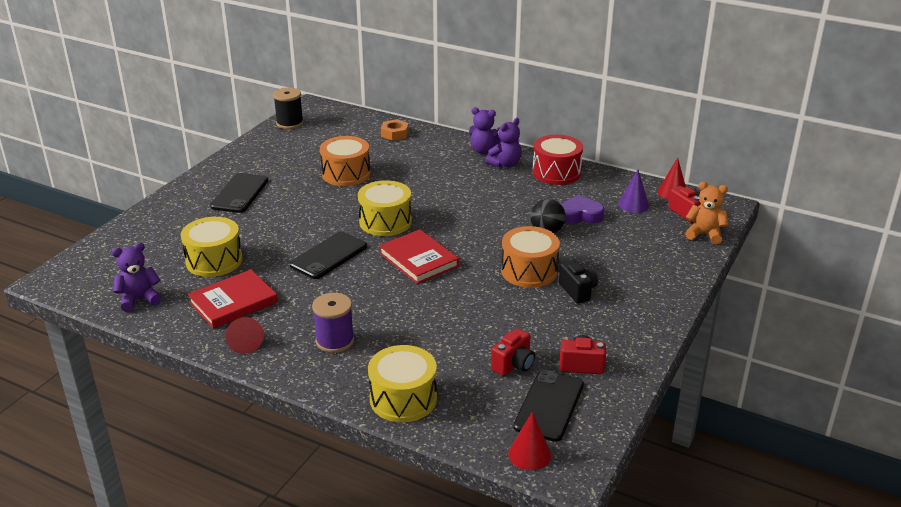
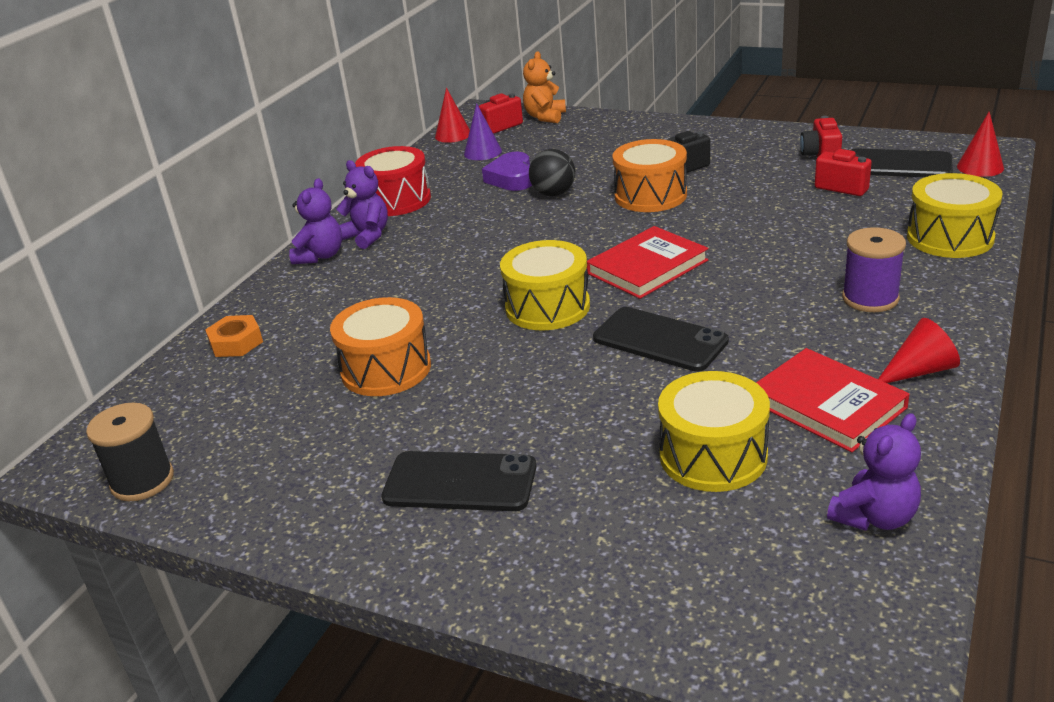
camera: 90 degrees left, 0 degrees up
purple teddy bear [112,242,162,312] -> purple teddy bear turned 105 degrees counterclockwise [827,413,921,531]

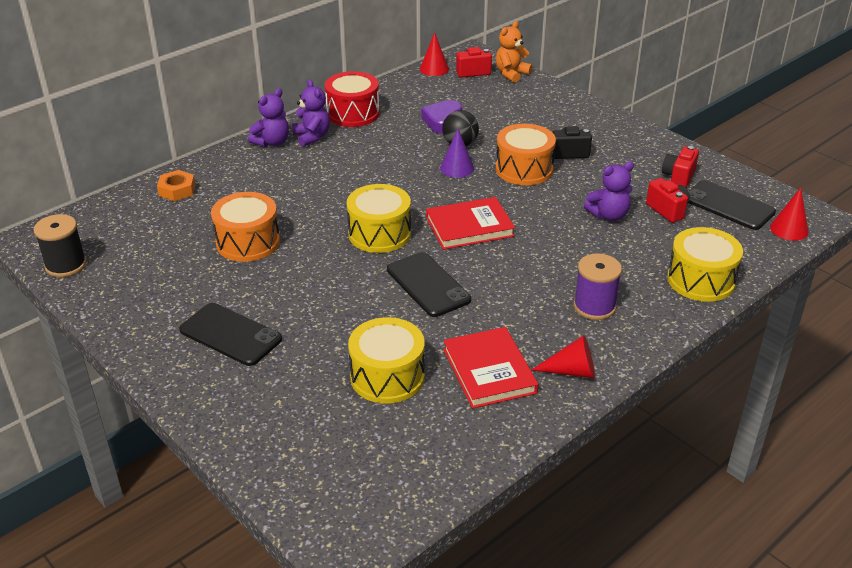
camera: 20 degrees right, 5 degrees up
purple cone [464,103,502,160] -> purple cone moved to [440,129,474,178]
purple teddy bear [827,413,921,531] -> purple teddy bear moved to [584,162,634,221]

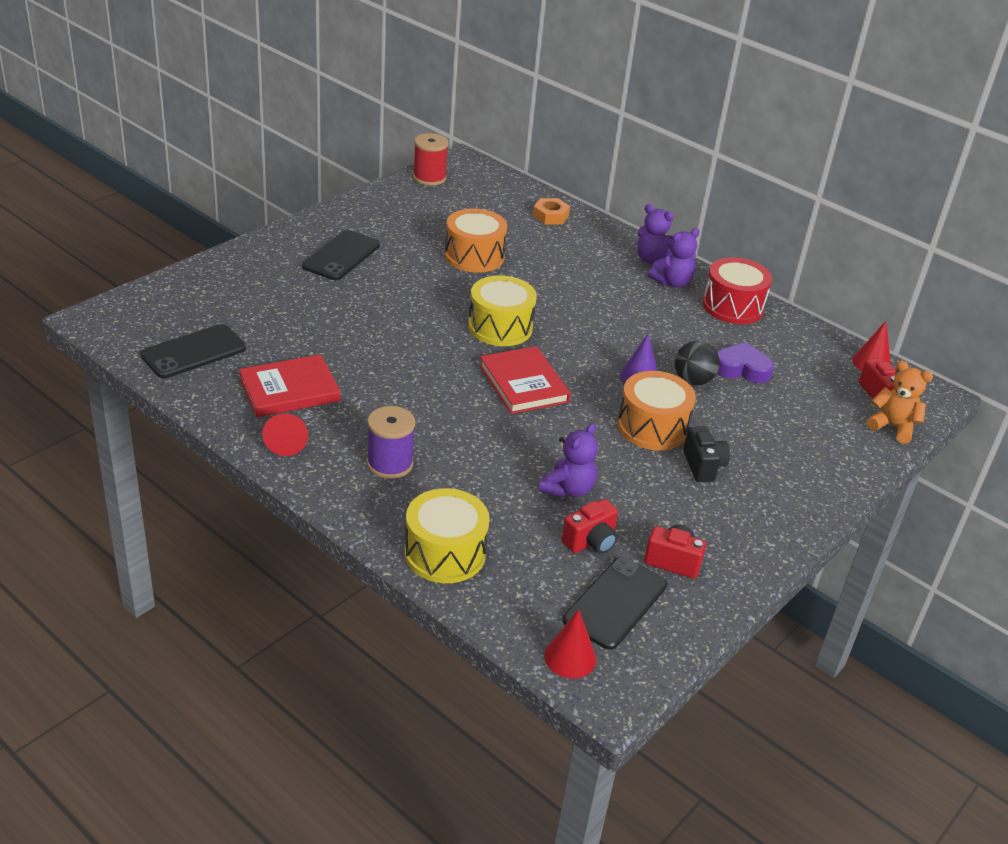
camera: 80 degrees right, 0 degrees up
black spool [34,214,87,277] -> red spool [413,133,449,186]
yellow drum [348,317,425,404] -> none
black phone [387,252,471,317] -> black phone moved to [140,324,246,378]
purple teddy bear [584,162,634,221] -> purple teddy bear turned 120 degrees counterclockwise [539,423,598,498]

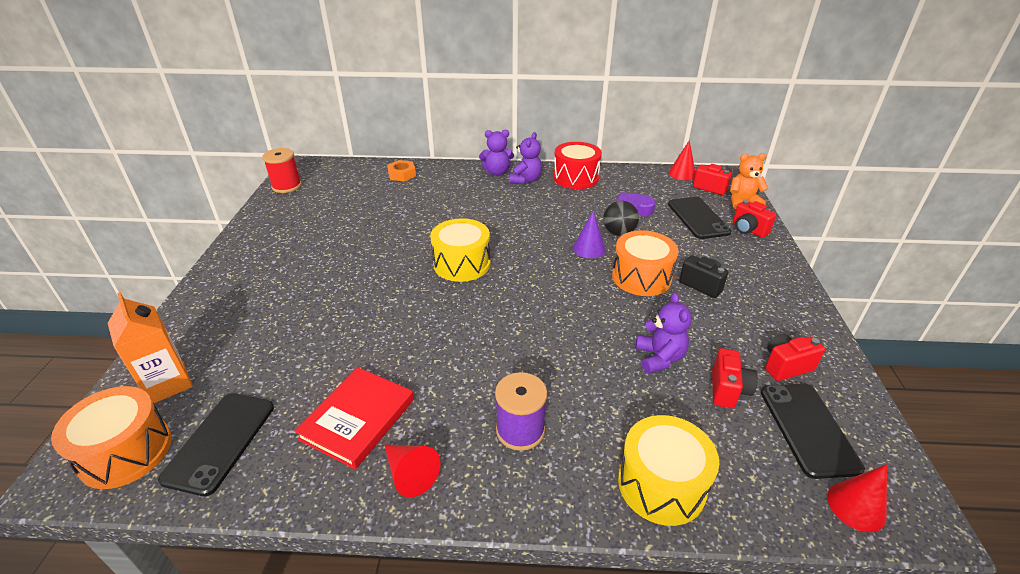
camera: 35 degrees left, 0 degrees up
black phone [302,230,380,280] -> black phone moved to [668,197,731,239]
orange drum [445,208,507,273] -> orange drum moved to [51,386,172,489]
red book [479,346,571,414] -> none
none -> orange carton [108,292,193,403]
none -> red camera [733,200,776,238]

